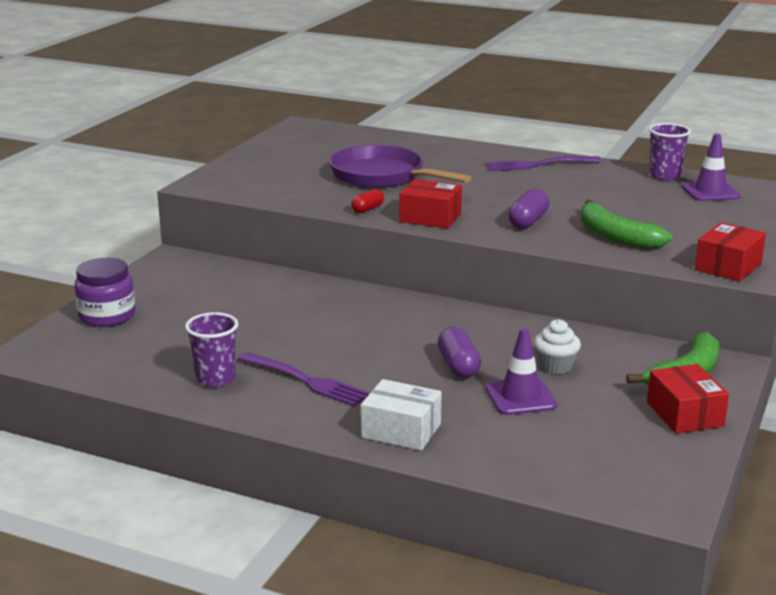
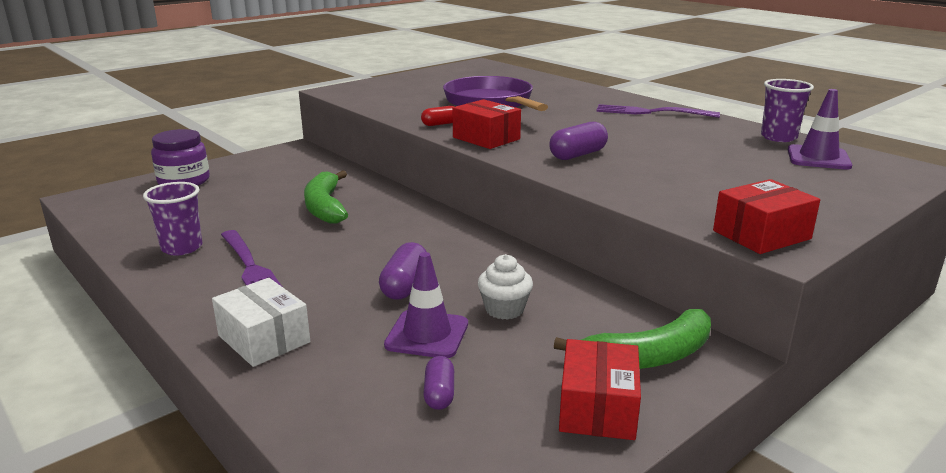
camera: 25 degrees right, 0 degrees up
green banana [581,200,672,249] -> green banana moved to [304,170,348,224]
none -> purple capsule [423,356,454,410]

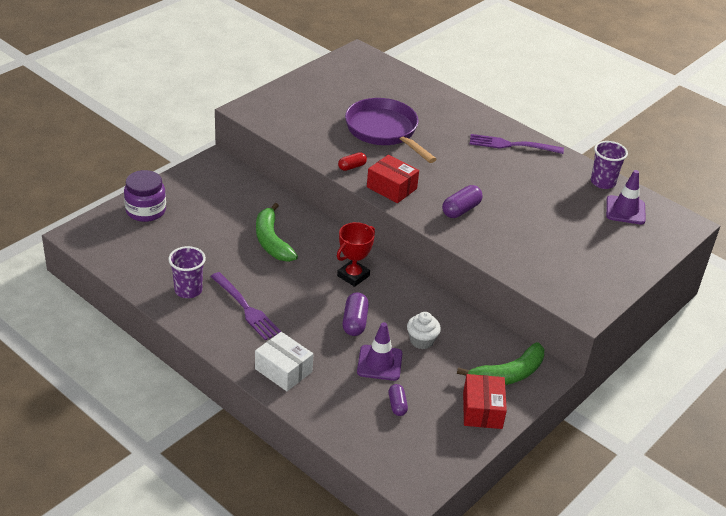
camera: 10 degrees left, 15 degrees up
red box [713,179,820,254] -> none
none -> red trophy [337,222,375,287]

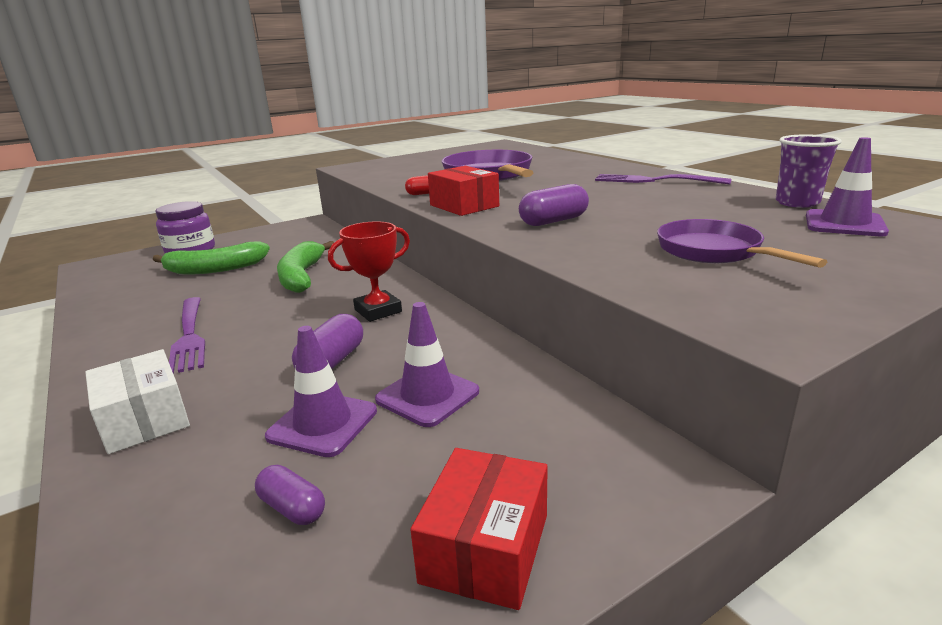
camera: 20 degrees right, 15 degrees down
purple cup [168,246,206,298] -> none
purple capsule [389,384,408,416] -> purple capsule turned 60 degrees counterclockwise [255,465,325,525]
white cupcake [407,312,441,349] -> purple traffic cone [375,302,479,427]
green banana [457,342,544,385] -> green banana moved to [153,241,270,274]
none -> purple pan [657,219,827,268]

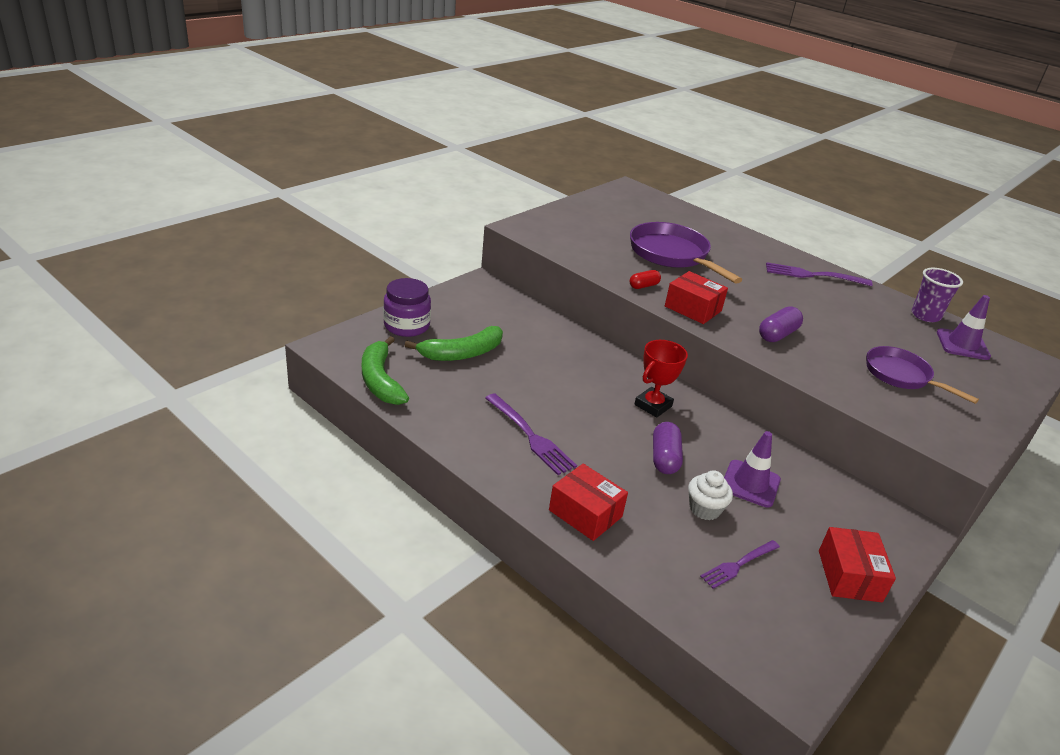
camera: 20 degrees left, 10 degrees up
white box [85,349,190,454] -> red box [549,464,628,541]
purple capsule [255,465,325,525] -> purple fork [700,540,780,589]
purple traffic cone [265,326,377,457] -> white cupcake [688,470,733,520]
green banana [277,241,334,293] -> green banana moved to [362,336,409,405]

